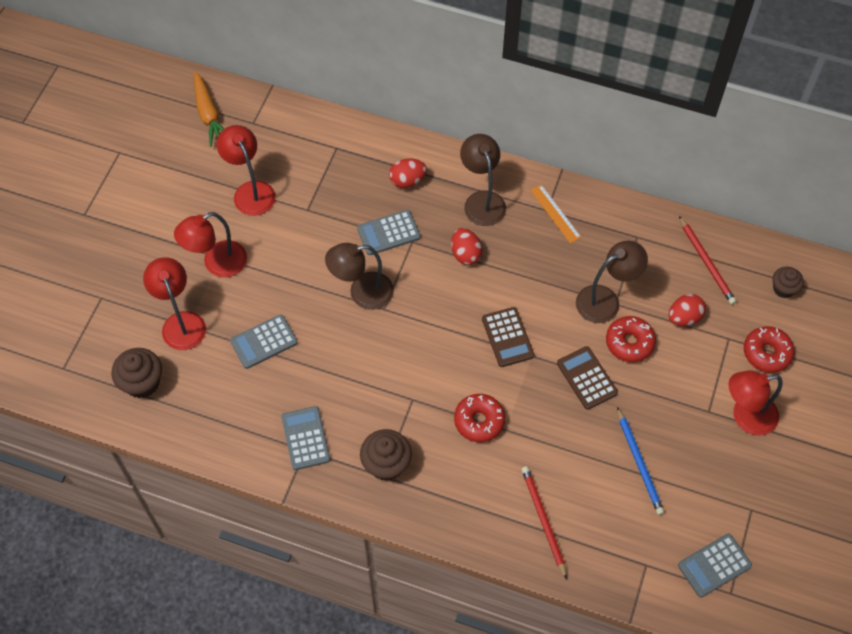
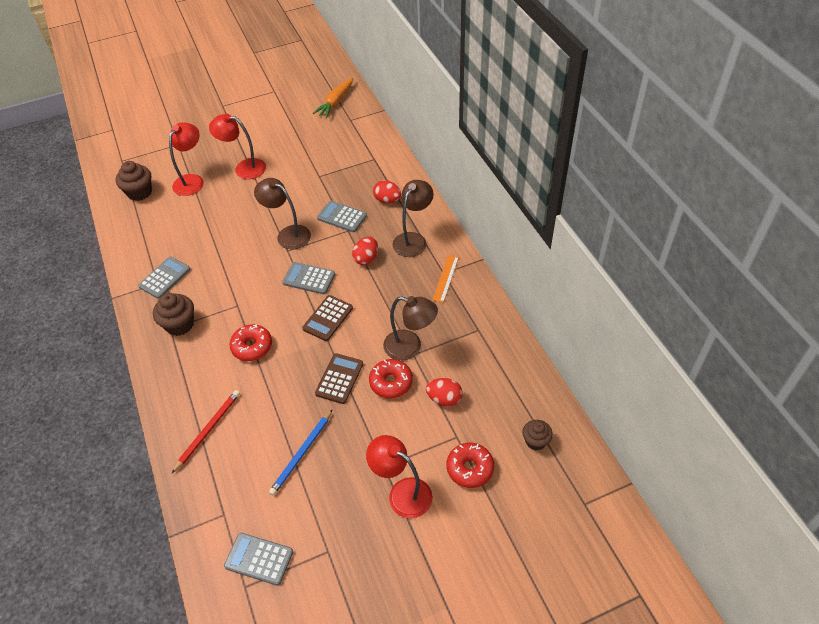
camera: 50 degrees right, 10 degrees down
red lamp [216,125,276,216] -> none
grey calculator [230,315,298,369] -> grey calculator moved to [282,262,335,294]
red pencil [679,216,736,305] -> none

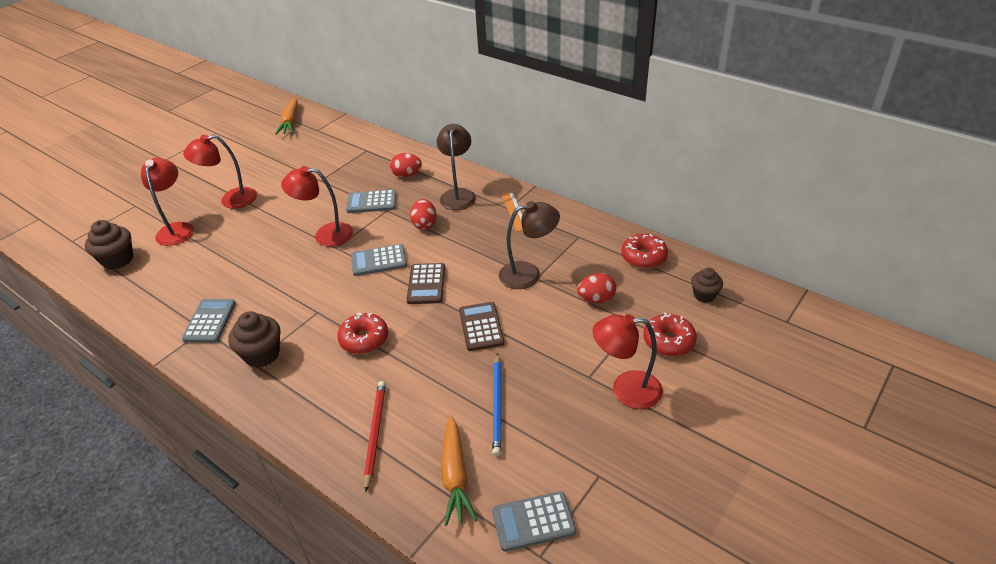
camera: 30 degrees left, 10 degrees down
brown lamp [254,178,311,249] -> red lamp [281,166,353,247]
red donut [369,359,413,398] -> red donut moved to [621,234,668,269]
none -> orange carrot [441,415,477,526]

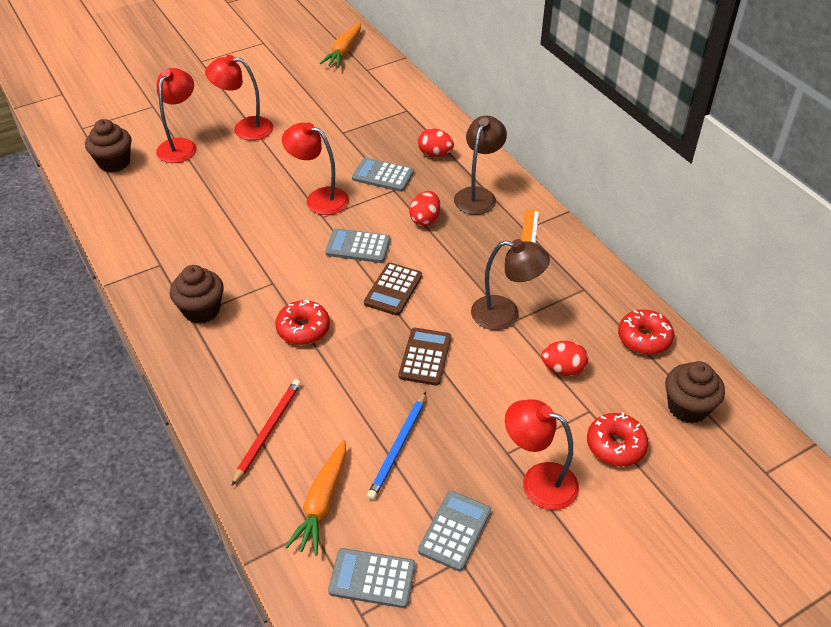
camera: 20 degrees right, 5 degrees up
grey calculator [182,299,236,343] -> grey calculator moved to [418,491,491,571]
brown cupcake [691,268,723,303] -> brown cupcake [665,361,725,424], size x1.55

